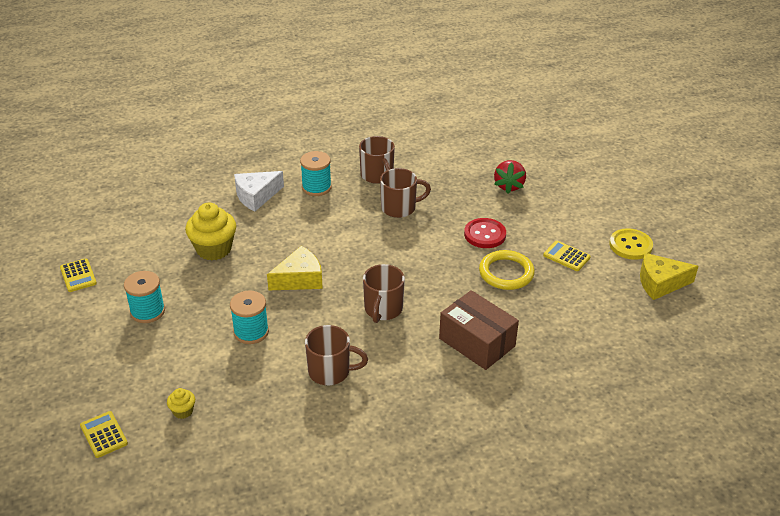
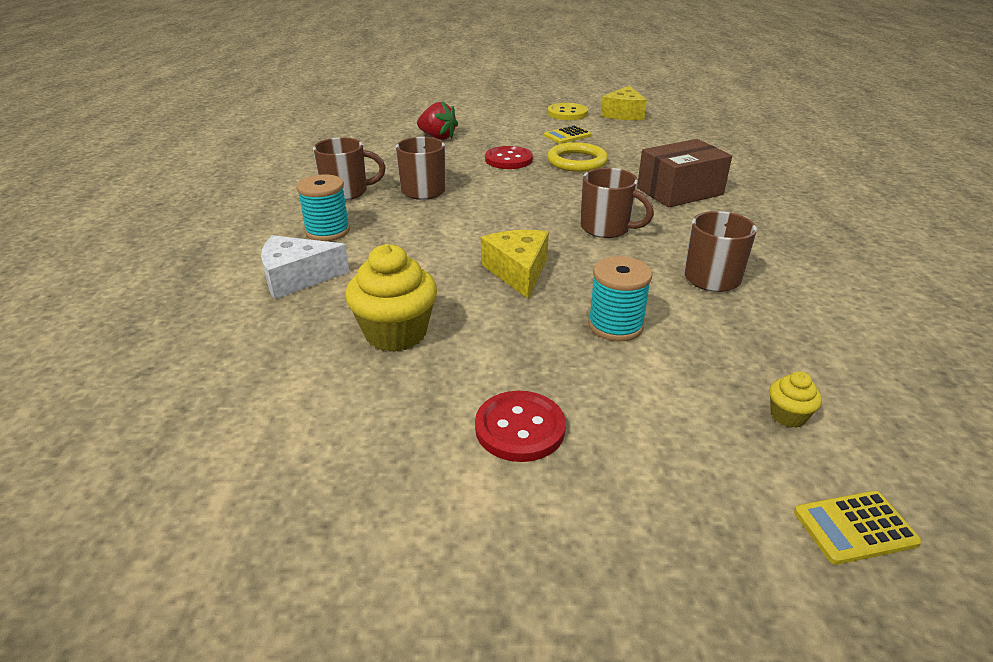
camera: 70 degrees left, 5 degrees down
yellow calculator [60,258,97,292] -> none
turquoise spool [124,271,165,323] -> red button [475,391,566,462]
white cheese [234,171,284,211] -> white cheese turned 90 degrees clockwise [261,235,349,299]

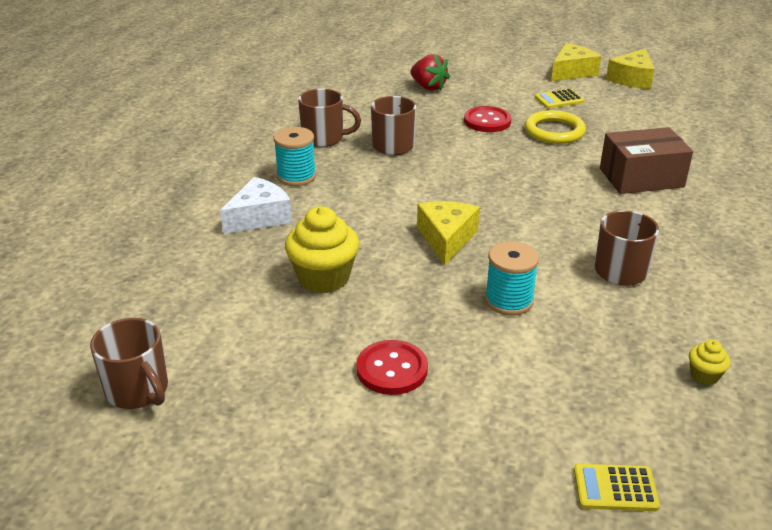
camera: 15 degrees right, 0 degrees up
white cheese [261,235,349,299] -> white cheese turned 135 degrees clockwise [220,177,292,234]
yellow button [547,103,588,120] -> yellow cheese [551,43,601,81]
brown mug [580,168,654,238] -> brown mug moved to [90,318,168,409]
yellow cupcake [769,371,822,428] -> yellow cupcake moved to [689,340,730,385]

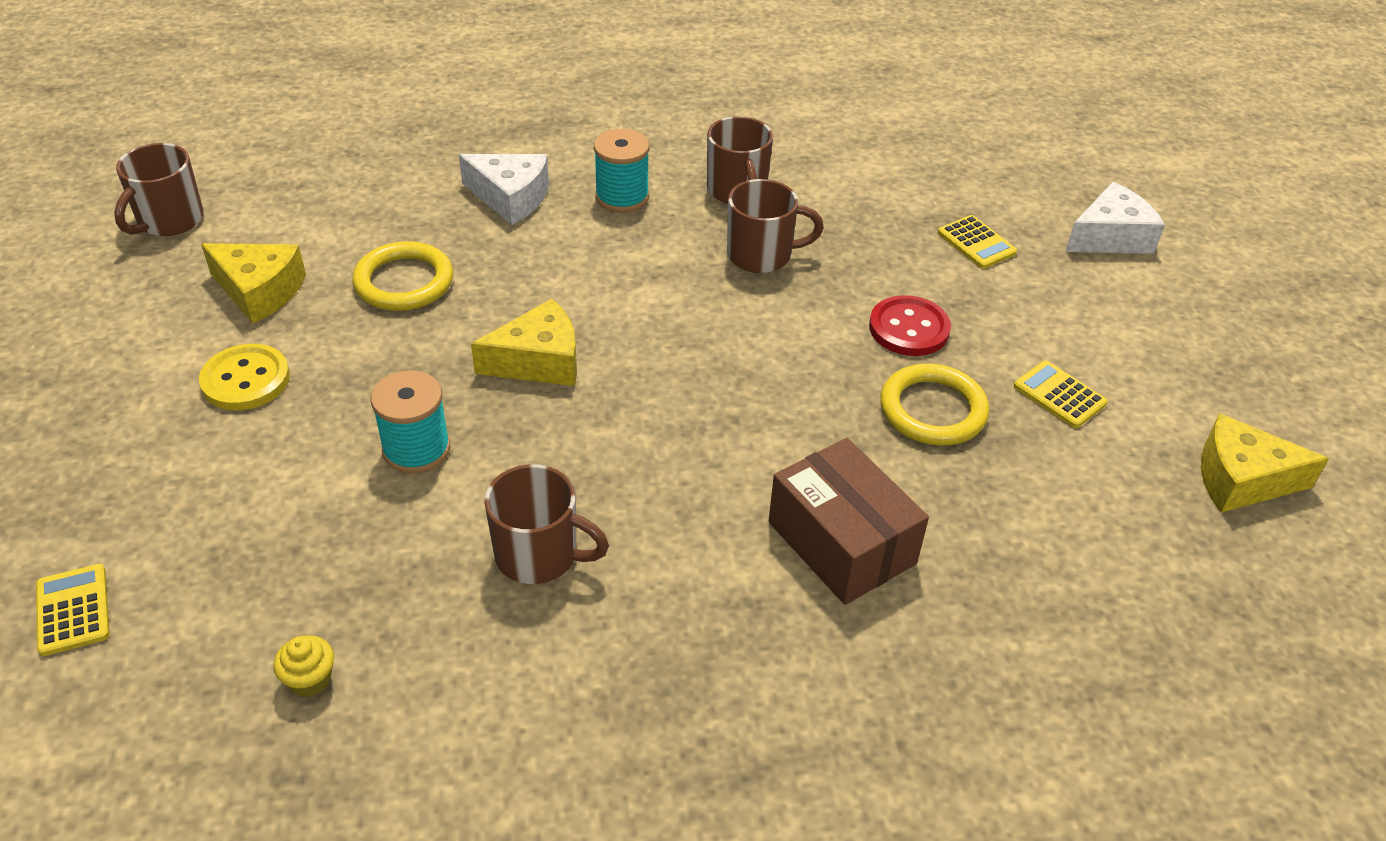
camera: 65 degrees right, 10 degrees up
yellow cupcake [285,206,359,293] -> yellow ring [352,241,453,311]
red button [356,340,428,395] -> yellow button [199,344,290,410]
red strawberry [411,54,450,91] -> yellow calculator [938,215,1017,269]
yellow cheese [551,43,601,81] -> yellow cheese moved to [201,243,306,324]
none -> white cheese [1065,182,1165,254]

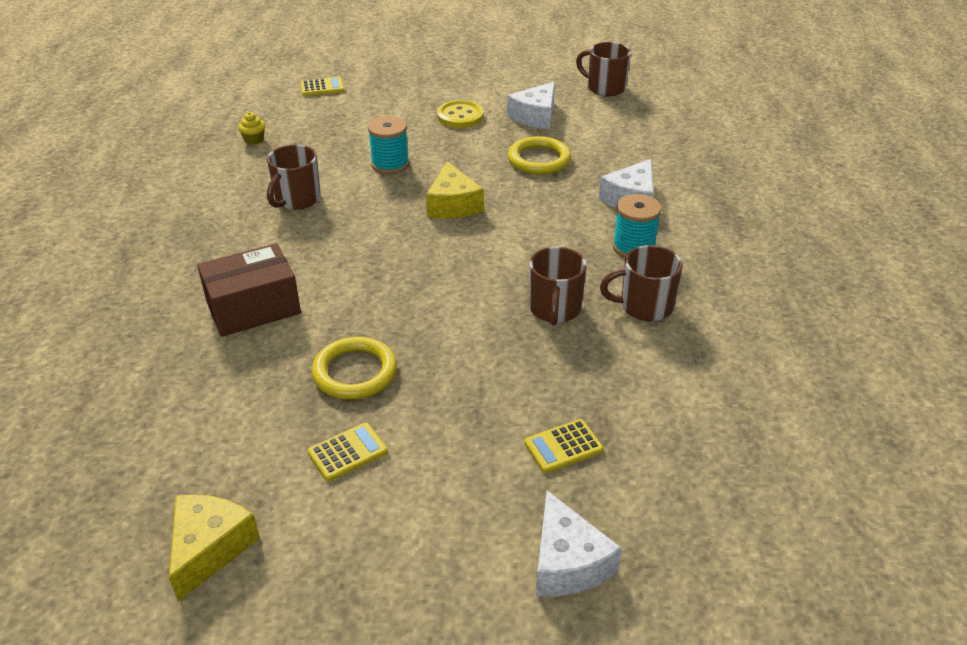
camera: 100 degrees right, 5 degrees down
yellow cheese [201,243,306,324] -> white cheese [507,82,555,129]
red button [869,295,951,356] -> none

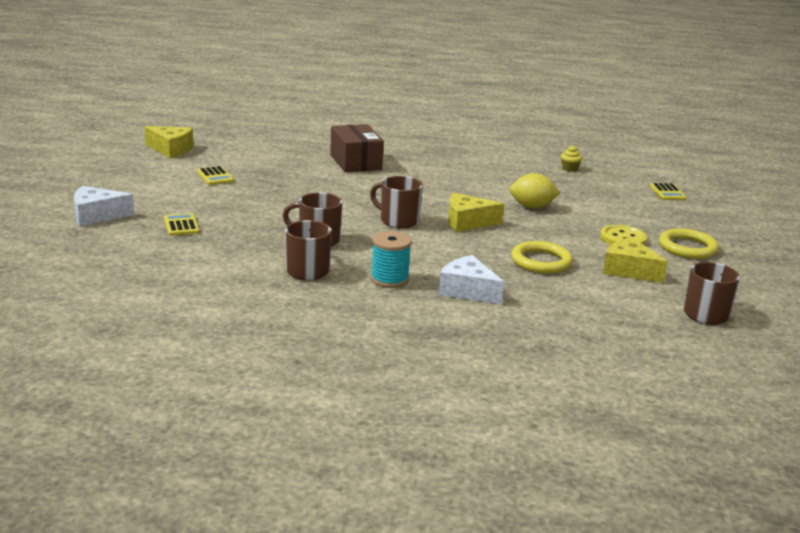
camera: 95 degrees right, 15 degrees down
brown mug [267,145,321,210] -> brown mug moved to [370,176,423,229]
yellow ring [312,337,397,400] -> yellow ring moved to [659,228,719,259]
turquoise spool [368,116,409,174] -> yellow lemon [509,173,560,208]
white cheese [507,82,555,129] -> yellow cheese [603,237,668,283]

